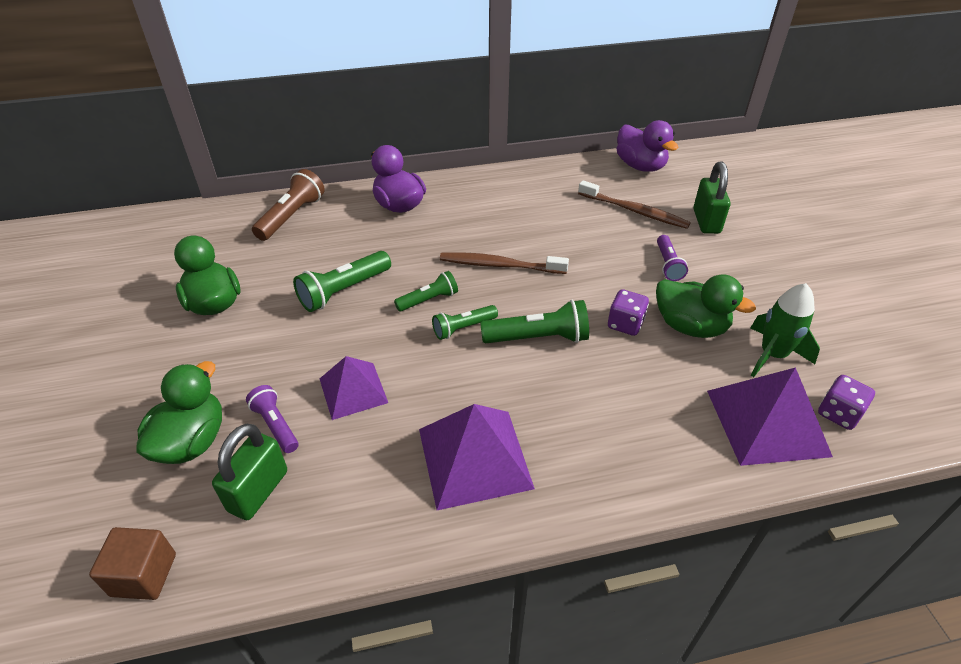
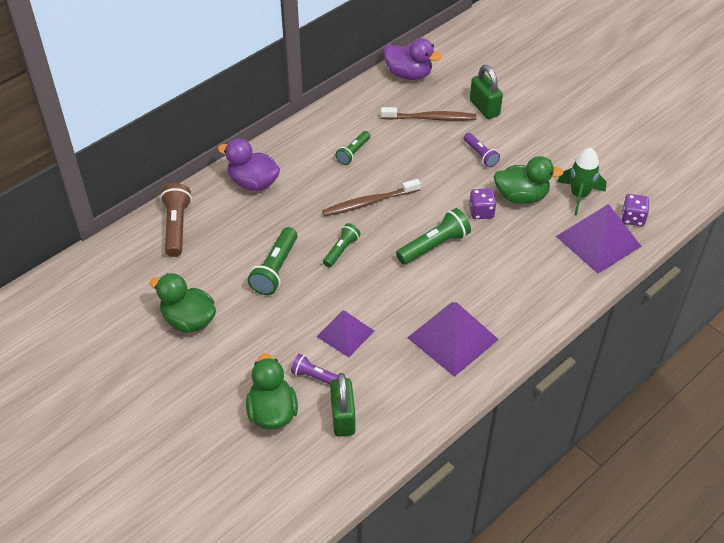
camera: 30 degrees left, 5 degrees up
brown cube [89,527,176,600] -> none
green flashlight [432,305,498,340] -> green flashlight moved to [335,131,370,165]

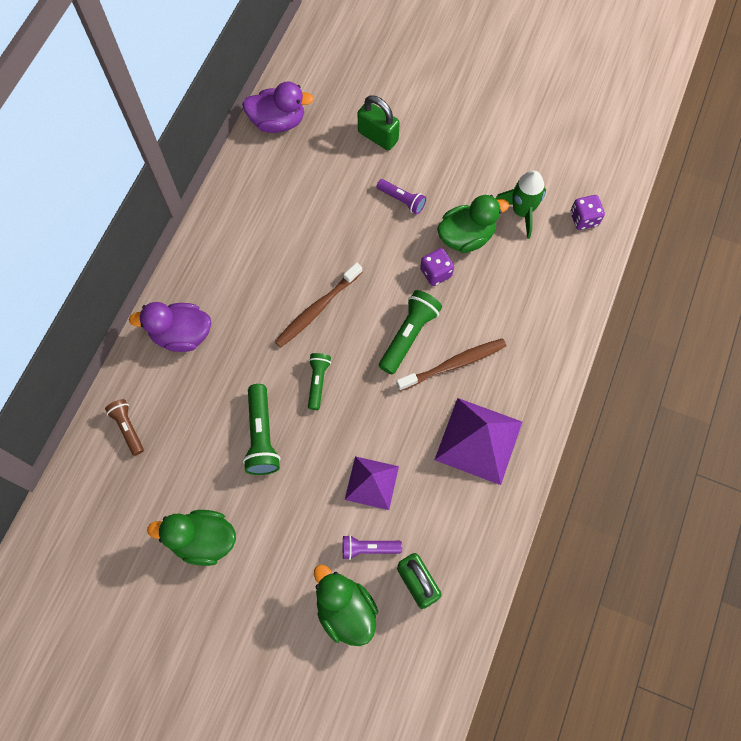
camera: 25 degrees left, 20 degrees up
brown flashlight [160,183,192,257] -> brown flashlight [105,399,144,456], size x0.63
green flashlight [335,131,370,165] -> none
brown toothbrush [381,107,476,121] -> brown toothbrush moved to [396,338,506,391]
purple pyramid [556,204,642,274] -> none

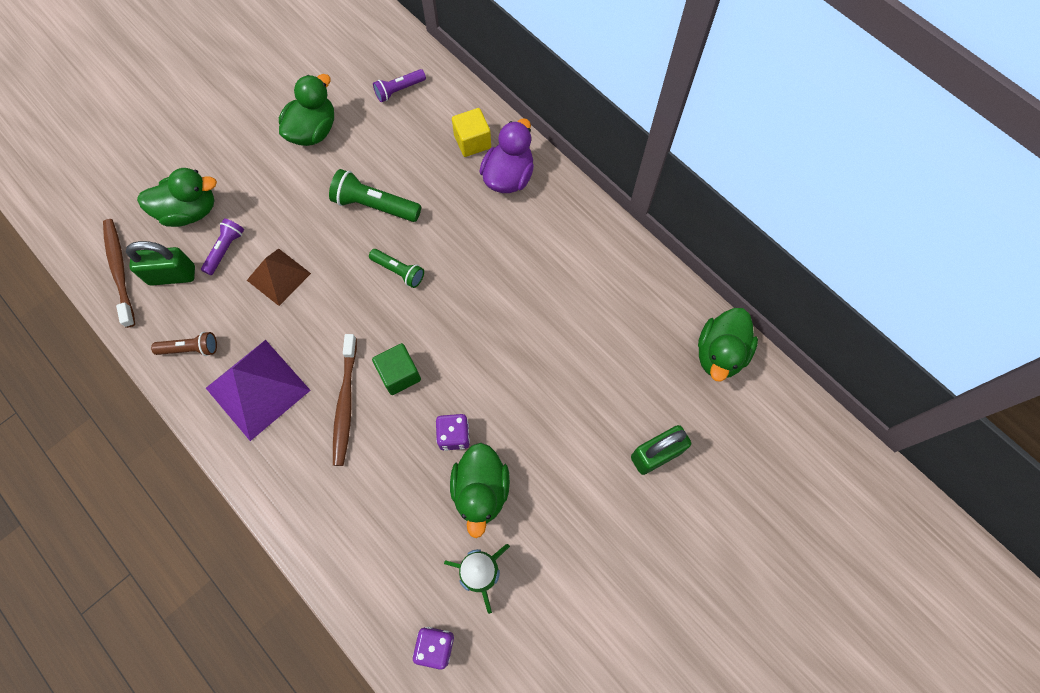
camera: 115 degrees right, 0 degrees up
brown flashlight [105,399,144,456] -> brown flashlight moved to [151,332,217,356]
purple duck [242,81,314,133] -> green duck [698,308,758,382]
brown toothbrush [275,262,362,348] -> brown toothbrush moved to [103,219,135,328]
purple pyramid [345,456,399,510] -> brown pyramid [247,248,311,306]
purple flashlight [376,179,426,214] -> purple flashlight moved to [373,69,426,102]
green flashlight [379,290,442,375] -> green cube [372,343,421,395]
none -> yellow cube [452,108,491,157]

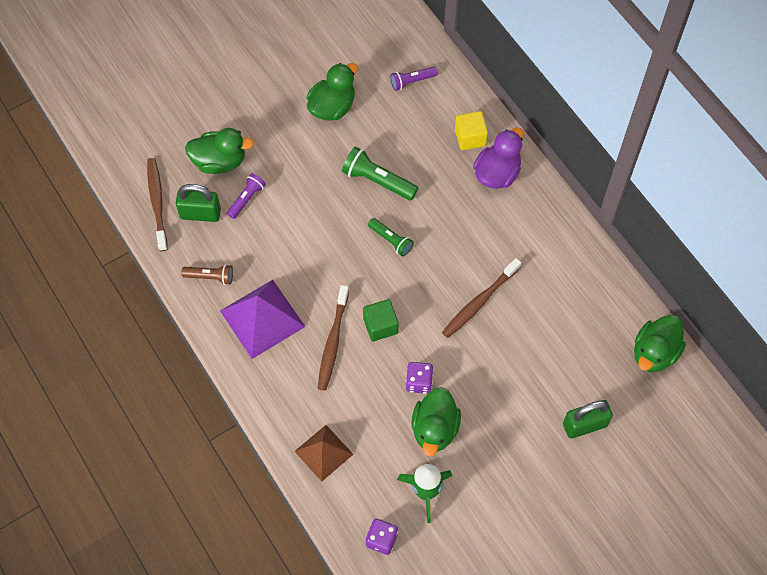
camera: 10 degrees right, 5 degrees down
brown pyramid [247,248,311,306] -> brown pyramid moved to [294,425,353,482]
none -> brown toothbrush [442,258,521,338]

